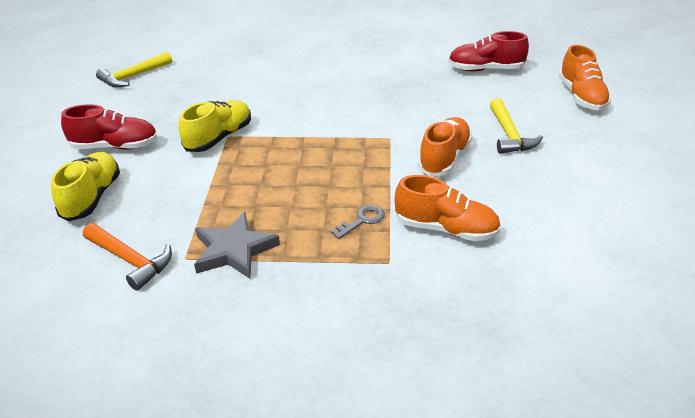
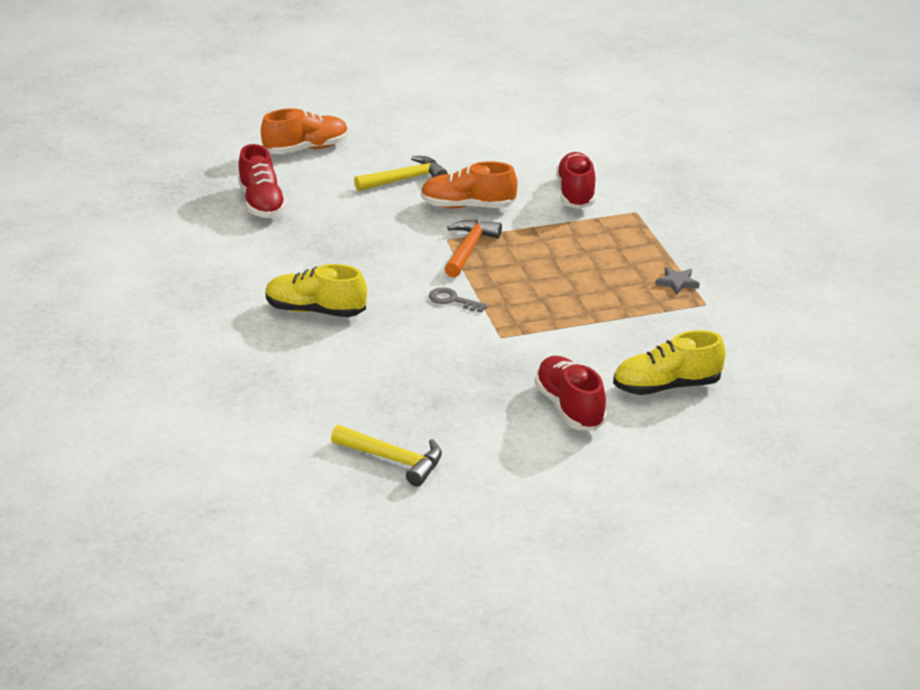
camera: 110 degrees left, 5 degrees down
orange hammer [83,223,172,291] -> orange hammer moved to [445,220,502,277]
yellow shoe [179,100,251,152] -> yellow shoe moved to [266,264,367,317]
grey star [194,212,280,279] -> grey star [655,267,700,295], size x0.52
grey key [331,205,385,239] -> grey key moved to [429,287,488,312]
orange shoe [395,175,501,241] -> red shoe [556,152,596,209]

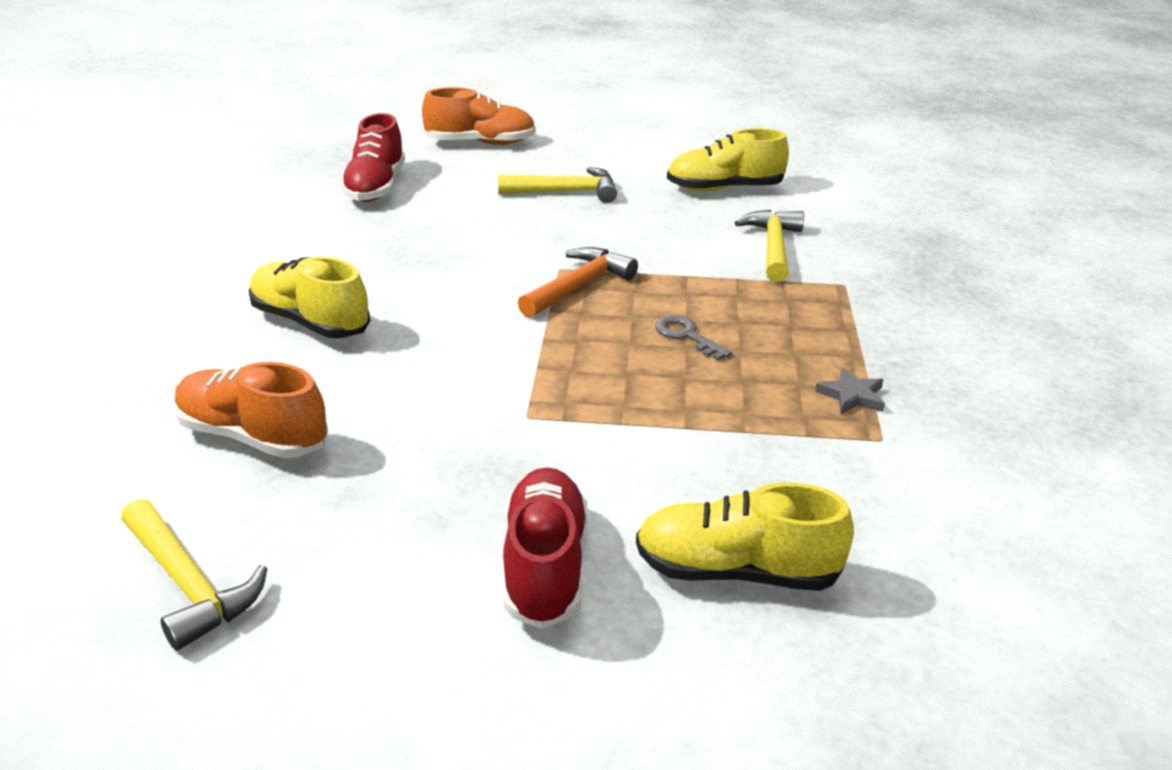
camera: 20 degrees right, 0 degrees up
orange shoe [421,161,518,208] -> orange shoe moved to [174,362,328,458]
grey key [429,287,488,312] -> grey key moved to [655,315,732,361]
red shoe [556,152,596,209] -> yellow hammer [735,210,804,282]
none -> yellow shoe [667,128,789,191]

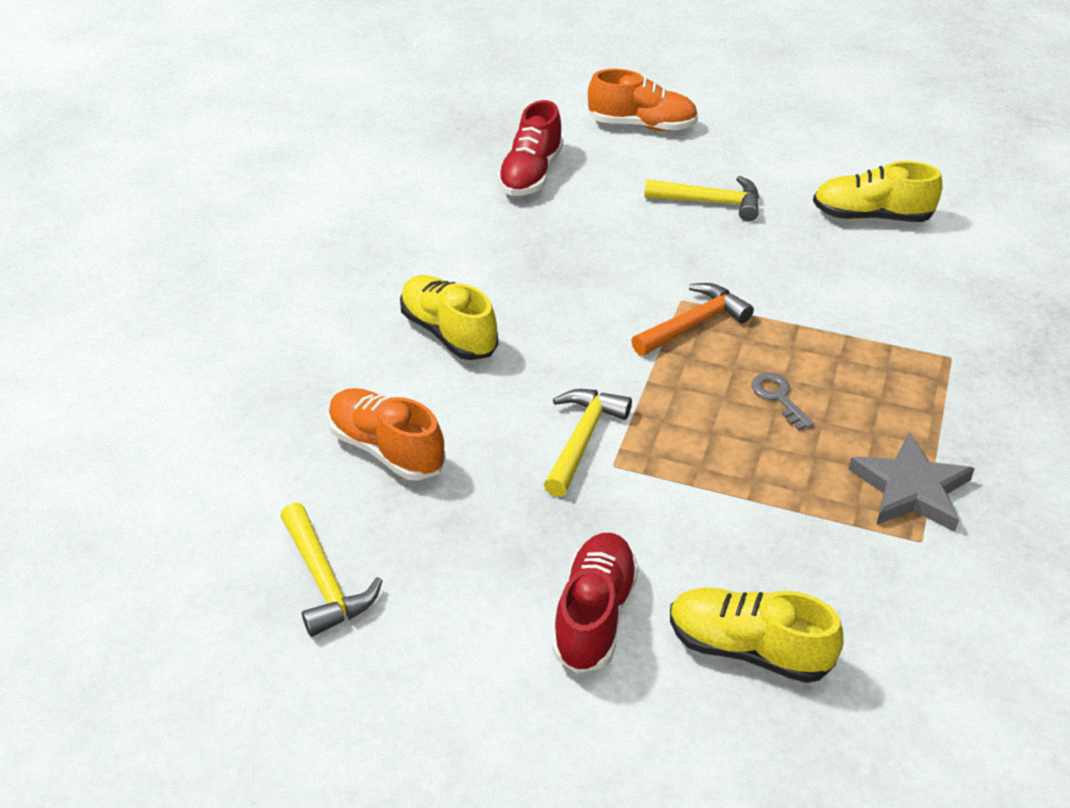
camera: 15 degrees right, 10 degrees up
yellow hammer [735,210,804,282] -> yellow hammer moved to [544,389,632,497]
grey star [815,368,885,414] -> grey star [848,433,975,532], size x1.91

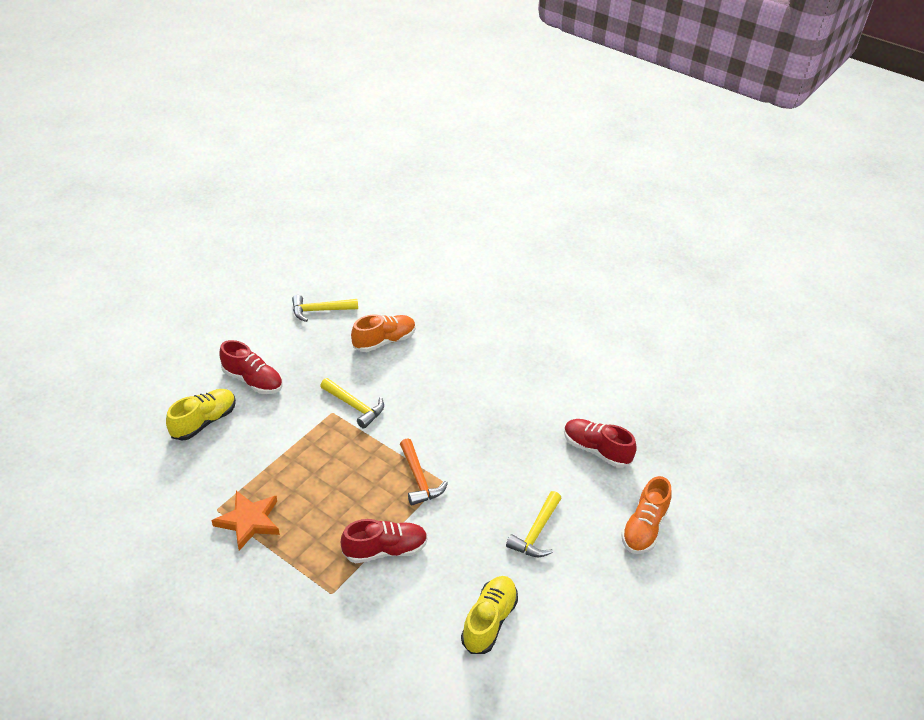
camera: 105 degrees right, 0 degrees up
yellow shoe [400,275,498,360] -> none
grey key [751,373,814,431] -> none
grey star [848,433,975,532] -> orange star [211,491,280,551]
none -> red shoe [341,519,428,563]

